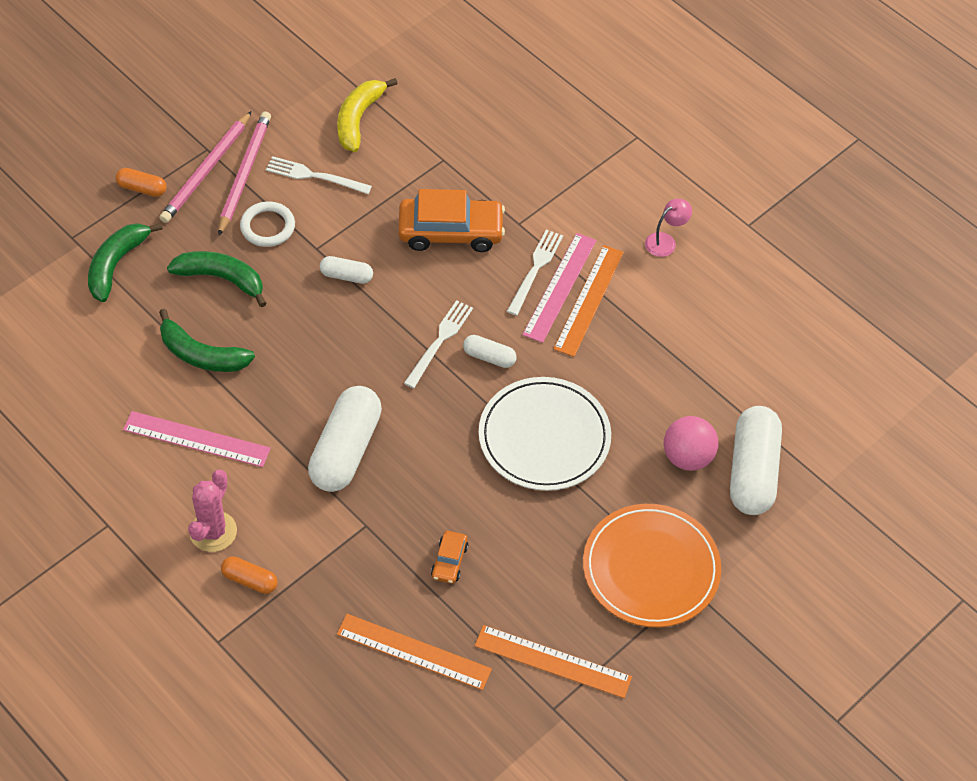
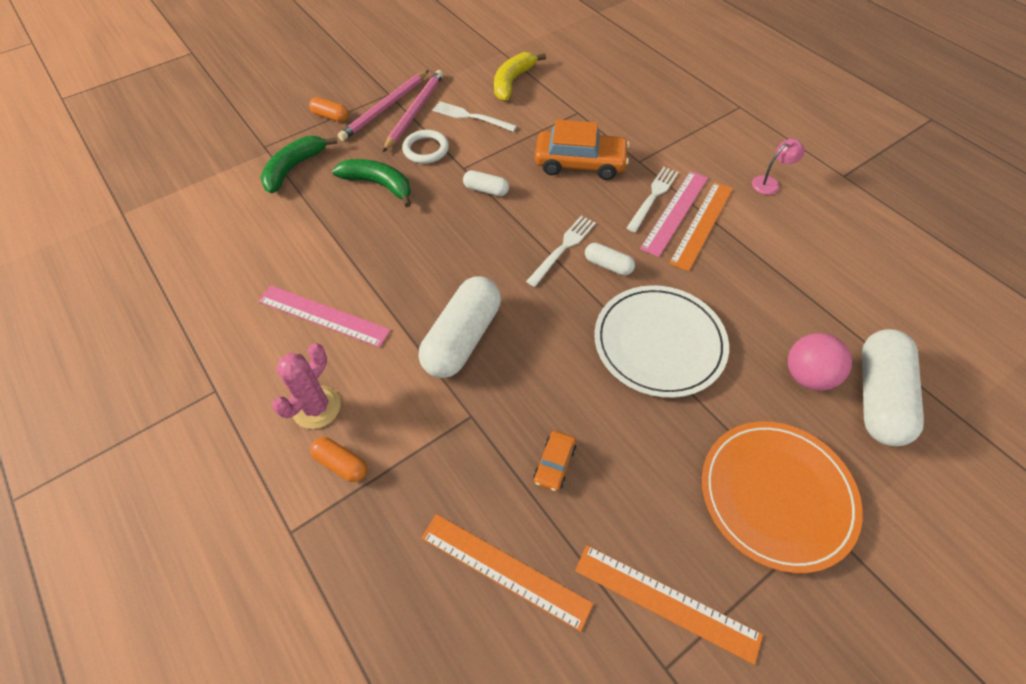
camera: 10 degrees right, 0 degrees up
green banana [159,309,255,372] -> none

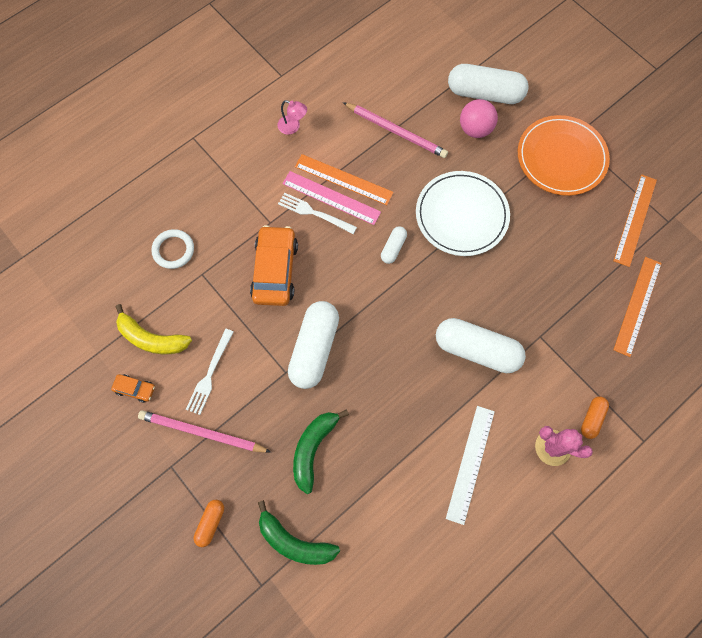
camera: 95 degrees left, 15 degrees up
pink ruler [258,285,391,348] -> white ruler [446,406,495,525]
pink pencil [338,70,429,141] -> pink pencil moved to [343,102,448,158]
white ring [402,130,449,164] -> white ring moved to [151,229,194,269]
white capsule [463,170,509,196] -> white capsule [288,301,339,389], size x2.07
white fork [526,216,596,287] -> none
orange car [533,431,576,491] -> orange car moved to [111,374,155,403]
pink lamp [752,139,805,195] -> pink lamp turned 150 degrees clockwise [277,100,307,135]

